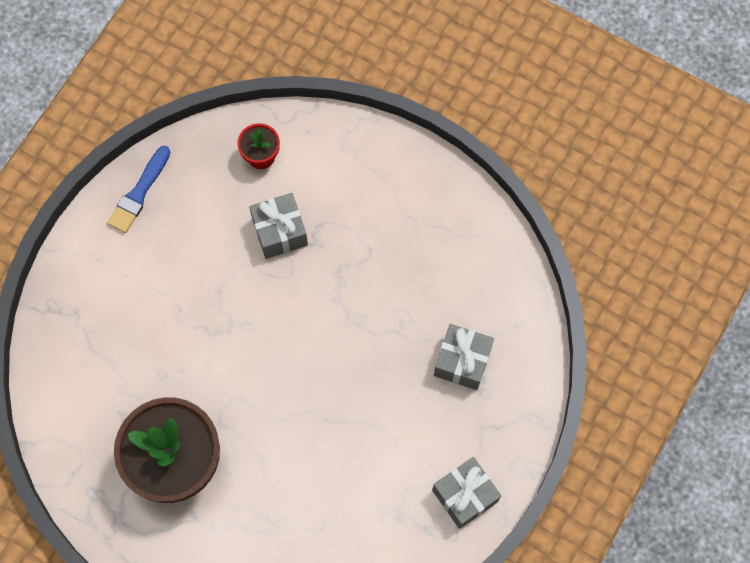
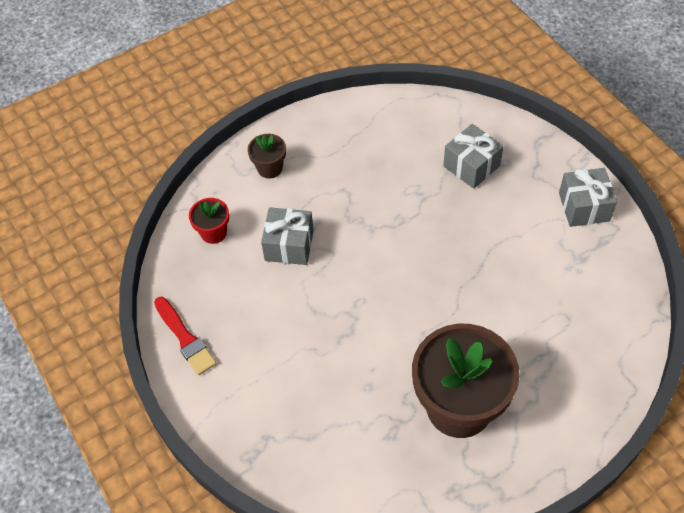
camera: 60 degrees left, 15 degrees down
blue brush [107,146,171,233] -> red brush [154,297,217,375]
none -> brown flower pot [248,134,286,179]

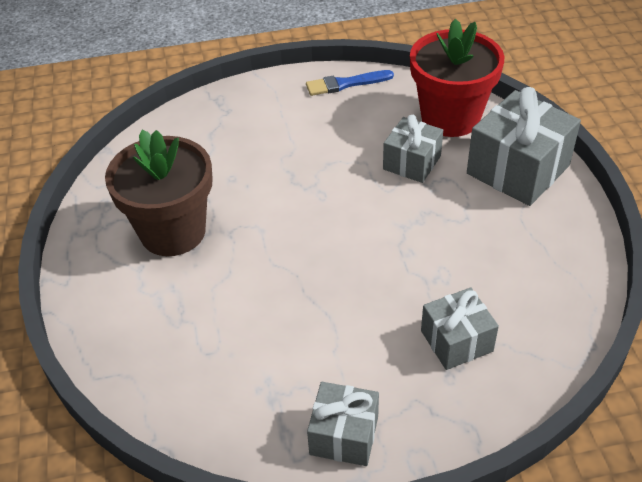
camera: 110 degrees right, 10 degrees down
red brush [154,297,217,375] -> blue brush [306,70,394,96]
red flower pot [189,198,229,244] -> red flower pot [410,19,505,137], size x2.24
brown flower pot [248,134,286,179] -> grey gift [467,87,581,206]

